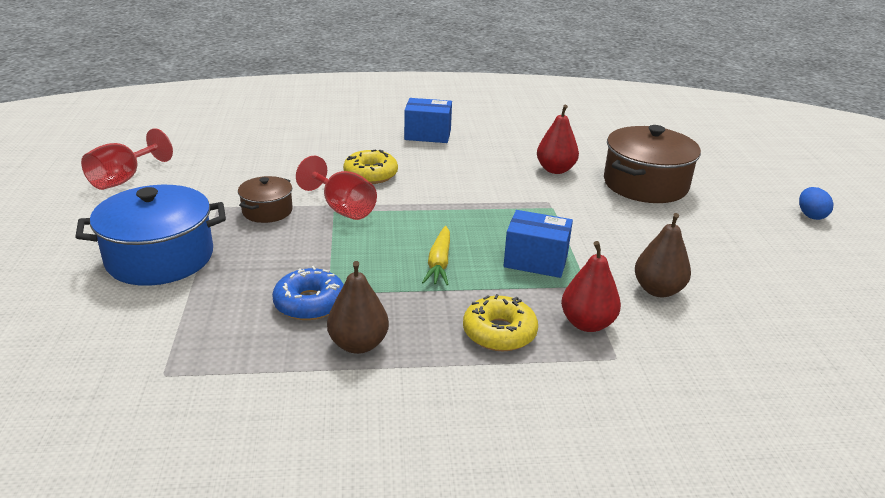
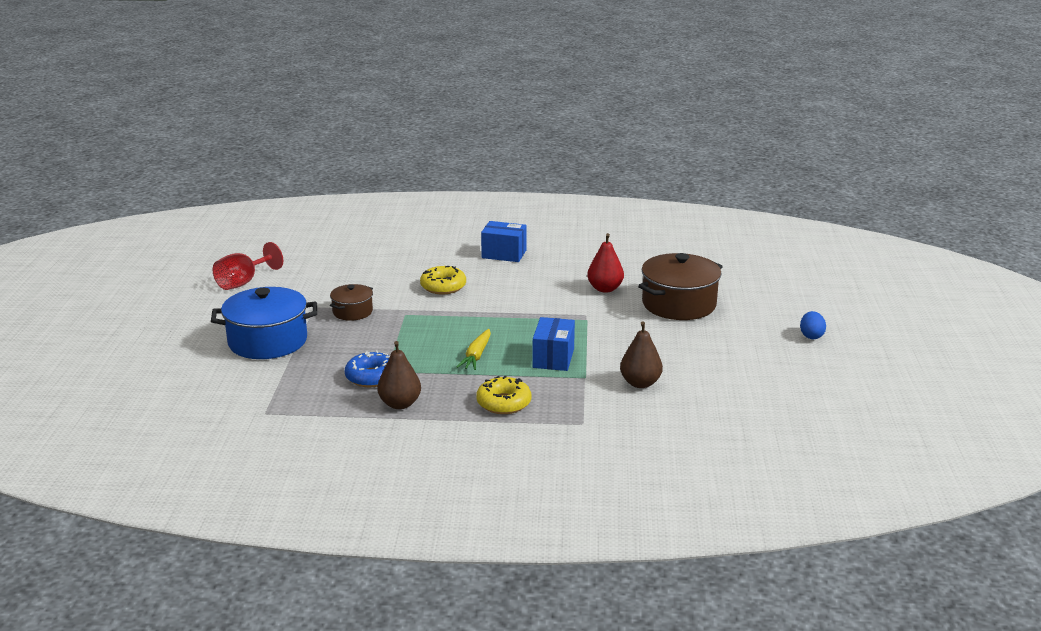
camera: 10 degrees right, 5 degrees down
red goblet [296,156,377,220] -> none
blue box [504,210,573,278] -> blue box turned 75 degrees clockwise [532,317,575,371]
red pear [561,241,621,332] -> none

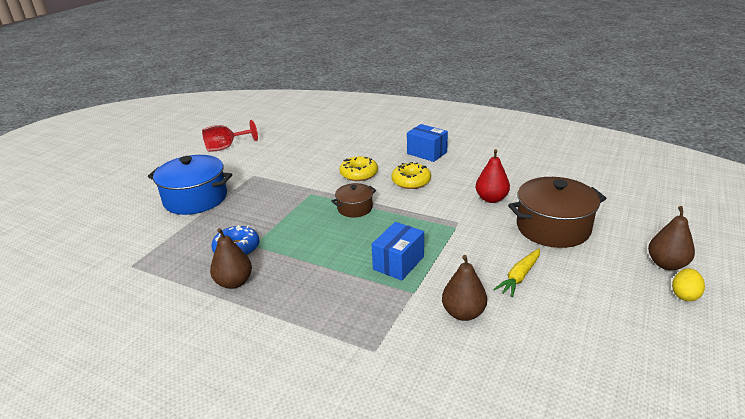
camera: 25 degrees right, 5 degrees up
brown pot [330,284,373,321] -> brown pot moved to [331,183,376,217]
yellow carrot [457,329,491,370] -> yellow carrot moved to [494,249,540,297]
yellow donut [476,376,531,414] -> yellow donut moved to [391,162,431,189]
blue egg [800,311,826,339] -> yellow egg [672,268,705,301]
none -> brown pear [648,206,695,270]

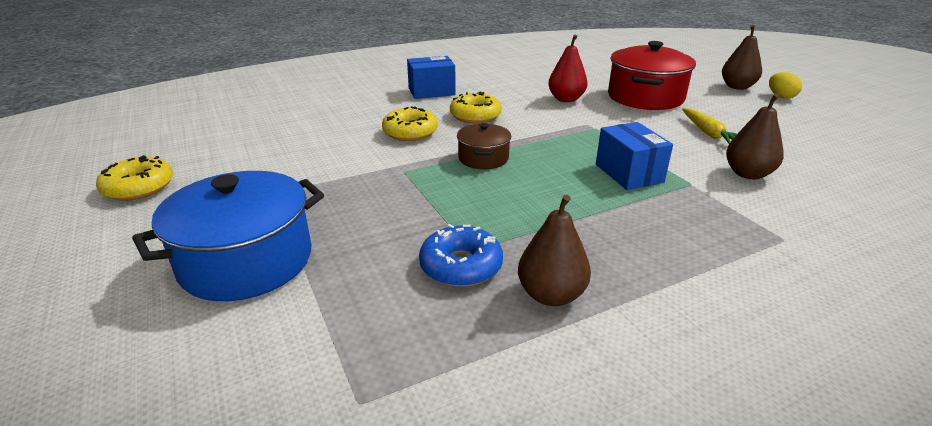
camera: 55 degrees left, 0 degrees up
red goblet [202,120,258,152] -> yellow donut [96,155,173,201]
brown pot [508,177,606,248] -> red pot [608,41,696,110]

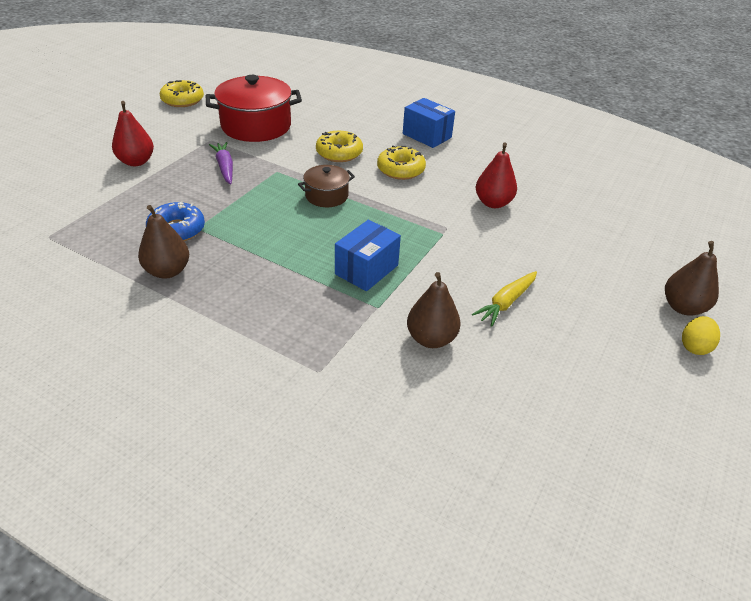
camera: 55 degrees right, 10 degrees up
blue pot [132,171,324,301] -> red pear [112,101,154,166]
red pot [608,41,696,110] -> red pot moved to [206,75,302,142]
none -> purple carrot [209,142,233,184]

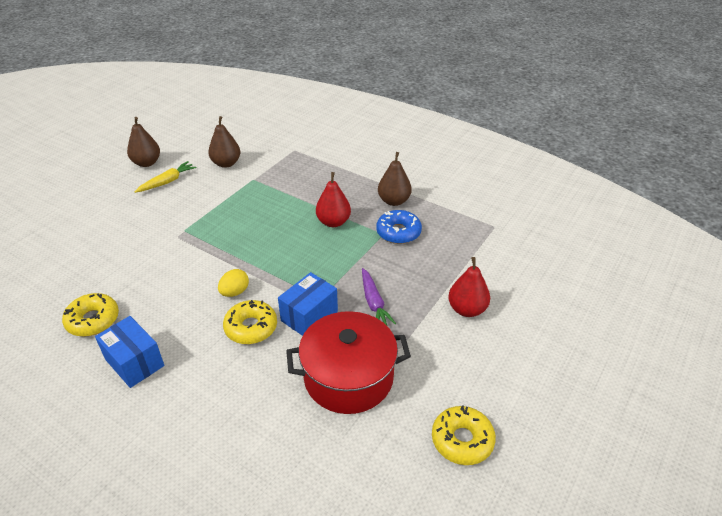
camera: 175 degrees left, 0 degrees up
brown pot [298,165,355,207] -> none
blue box [335,220,401,291] -> blue box moved to [278,272,338,336]
yellow donut [377,145,426,180] -> yellow donut moved to [62,293,119,337]
red pear [476,142,517,208] -> red pear moved to [316,172,351,227]
brown pear [665,241,719,316] -> brown pear moved to [127,117,160,167]
yellow egg [682,316,720,355] -> yellow egg moved to [218,269,249,297]

